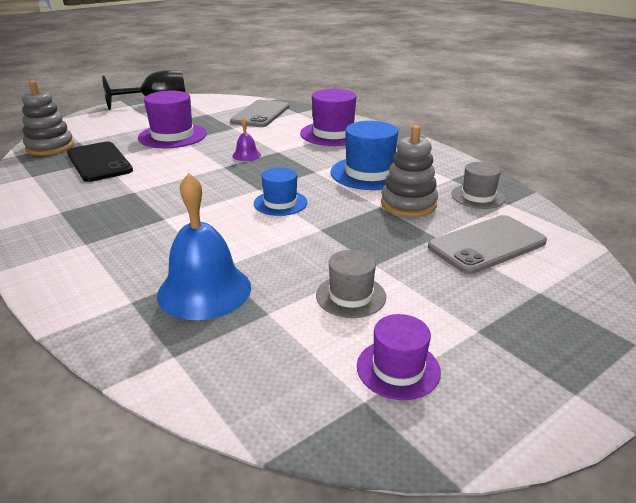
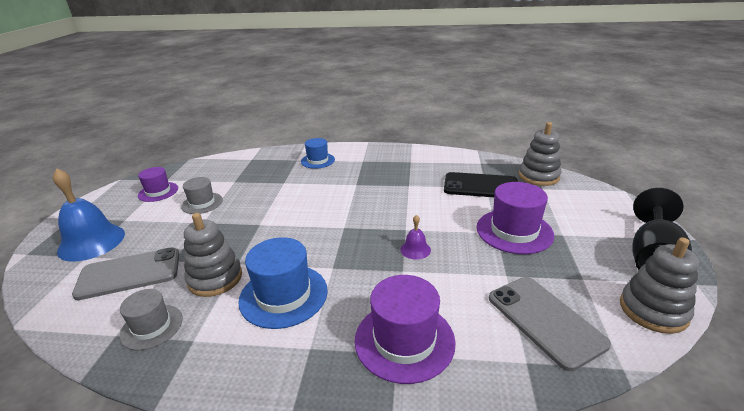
camera: 135 degrees right, 0 degrees up
blue bell [157,173,251,320] -> blue bell moved to [53,168,125,262]
blue hat [254,167,307,216] -> blue hat moved to [301,138,335,169]
grey phone [428,215,547,274] -> grey phone turned 60 degrees clockwise [72,247,179,300]
none -> grey stacking toy [620,237,699,334]

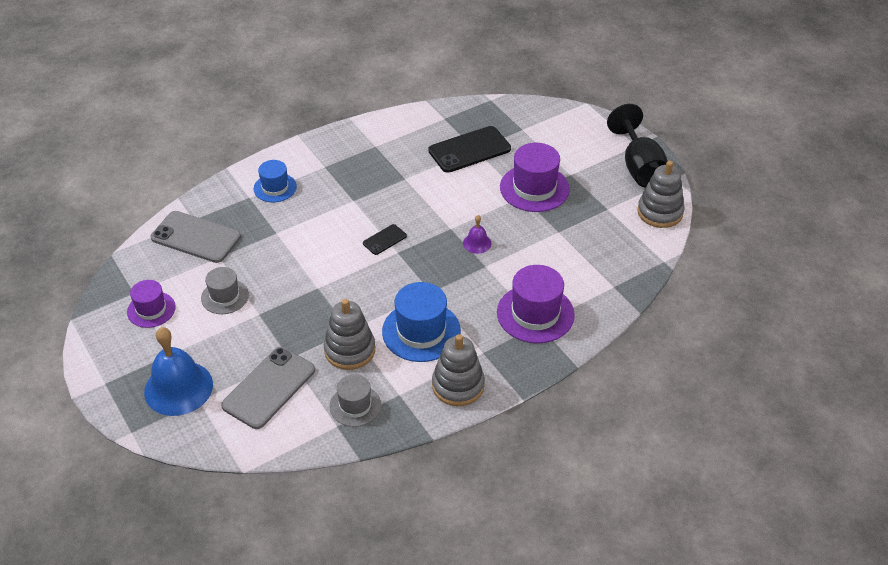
camera: 40 degrees left, 15 degrees up
grey phone [489,277,611,371] -> grey phone moved to [151,211,241,263]
grey stacking toy [519,122,562,186] -> grey stacking toy moved to [432,334,485,406]
none -> black phone [363,224,407,255]

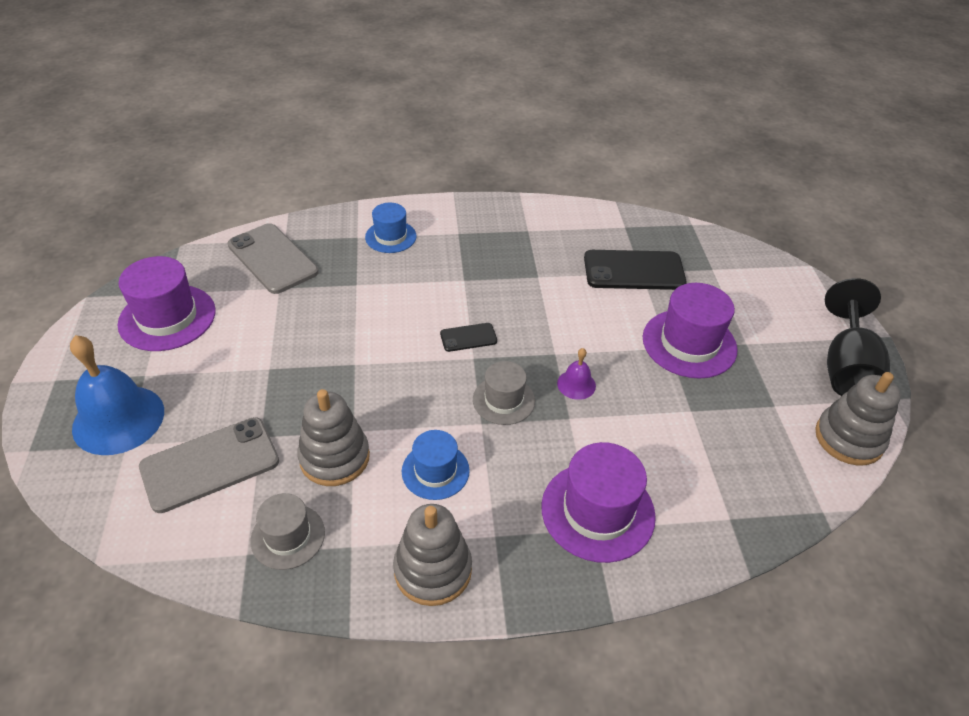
camera: 25 degrees right, 0 degrees up
purple hat [127,280,176,328] -> purple hat [117,256,216,351], size x1.62
grey hat [201,267,249,314] -> grey hat moved to [473,361,535,425]
blue hat [382,282,461,362] -> blue hat [402,430,470,500], size x0.62

